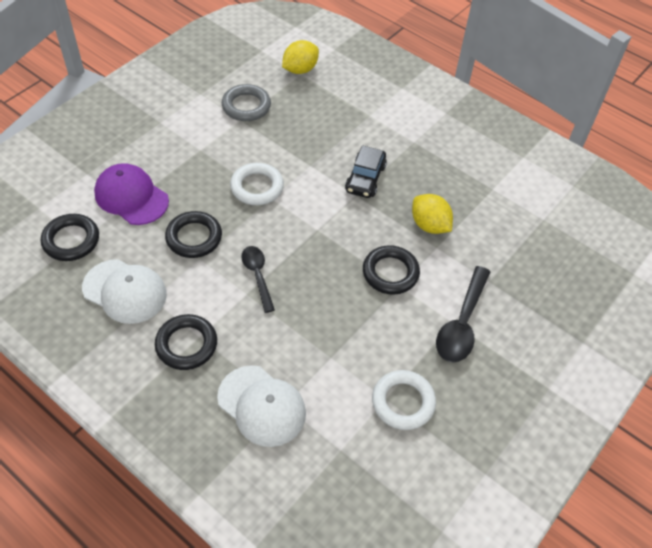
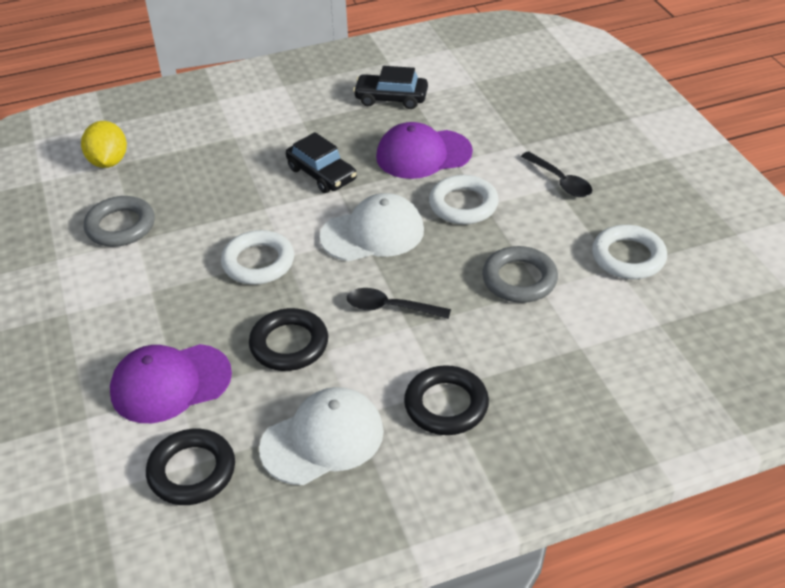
camera: 55 degrees left, 10 degrees down
white cap [217,365,306,447] -> white cap moved to [320,193,424,261]
black ring [363,245,420,295] -> white ring [429,175,499,224]
yellow lemon [412,194,453,234] -> purple cap [376,122,473,179]
black spoon [436,266,490,363] -> black spoon [521,151,592,197], size x0.65
none -> black car [353,66,428,109]
none -> grey ring [482,246,558,303]

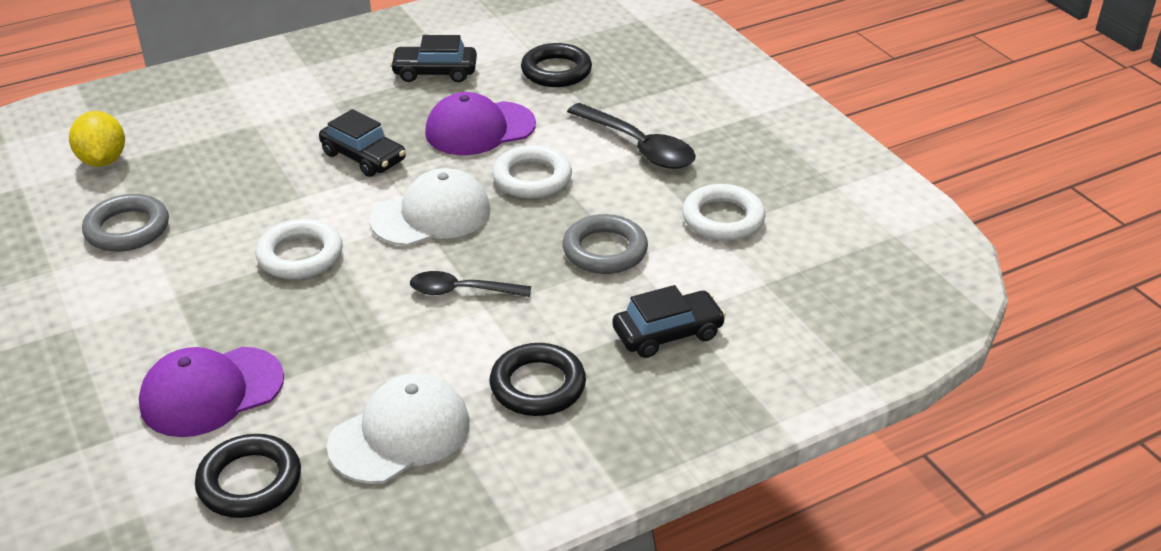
camera: 10 degrees left, 5 degrees down
black ring [249,308,328,371] -> black ring moved to [521,43,592,87]
black spoon [521,151,592,197] -> black spoon [567,103,696,169], size x1.53
none -> black car [612,285,726,358]

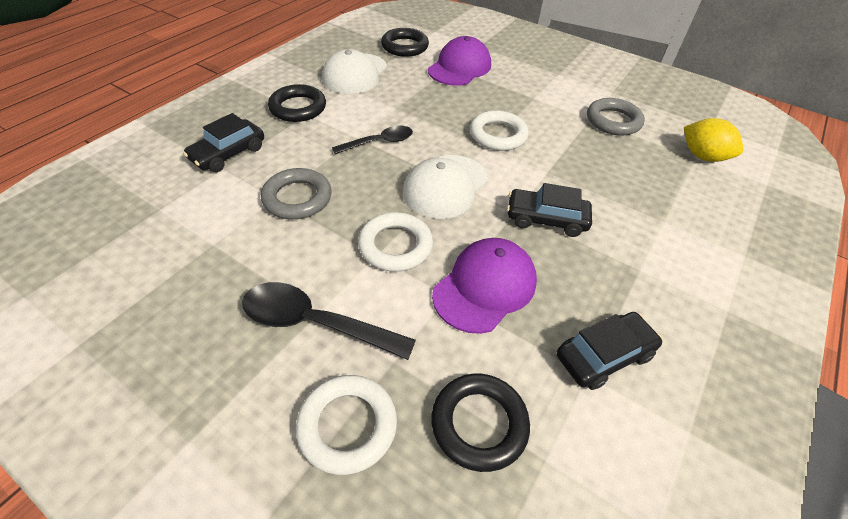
camera: 150 degrees right, 10 degrees up
white ring [682,184,765,241] -> white ring moved to [296,375,397,475]

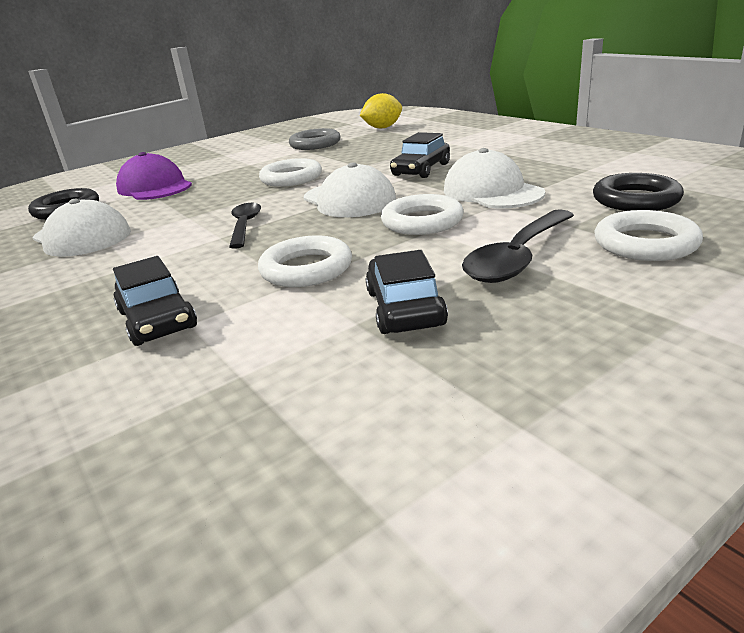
camera: 65 degrees left, 20 degrees down
grey ring [261,168,332,219] -> white ring [258,236,352,287]
black ring [268,84,326,122] -> none
purple cap [432,238,537,334] -> white cap [444,148,545,209]
black car [557,312,662,390] -> black car moved to [366,250,448,334]

